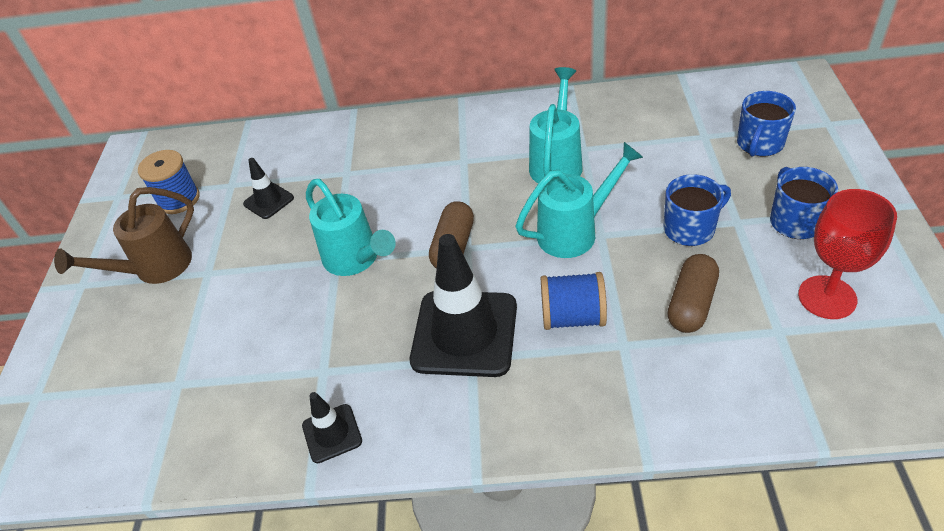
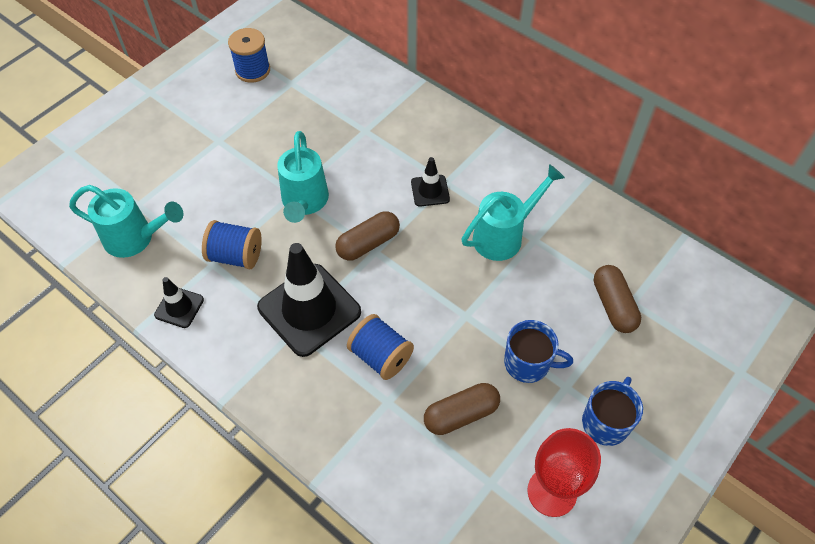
camera: 35 degrees right, 10 degrees up
brown watering can [54,187,194,284] -> none
black traffic cone [243,158,294,219] -> black traffic cone moved to [411,157,450,207]
turquoise watering can [515,142,643,258] -> turquoise watering can moved to [69,185,183,258]
blue mug [737,91,796,157] -> none
none -> blue spool [202,220,262,269]
none -> brown capsule [594,265,641,333]

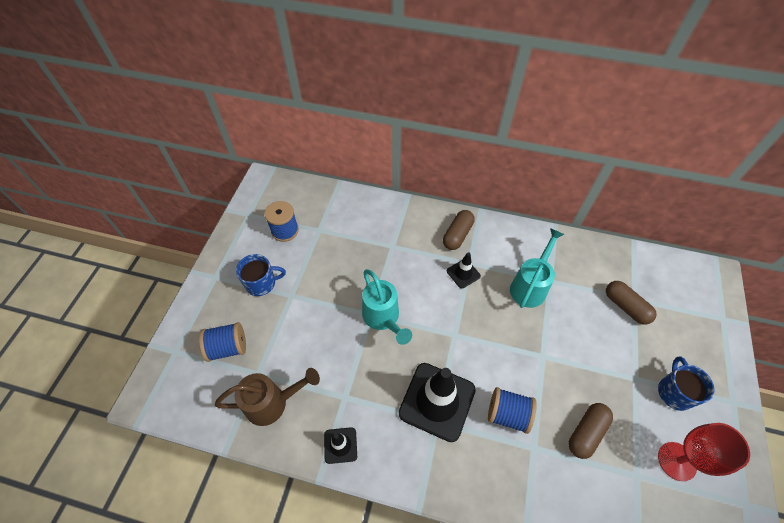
camera: 25 degrees left, 0 degrees up
turquoise watering can [69,185,183,258] -> brown watering can [215,368,320,426]
blue spool [202,220,262,269] -> blue spool moved to [199,322,246,362]
brown capsule [335,211,400,261] -> brown capsule moved to [443,210,475,250]
blue mug [504,320,573,383] -> blue mug moved to [236,254,286,296]

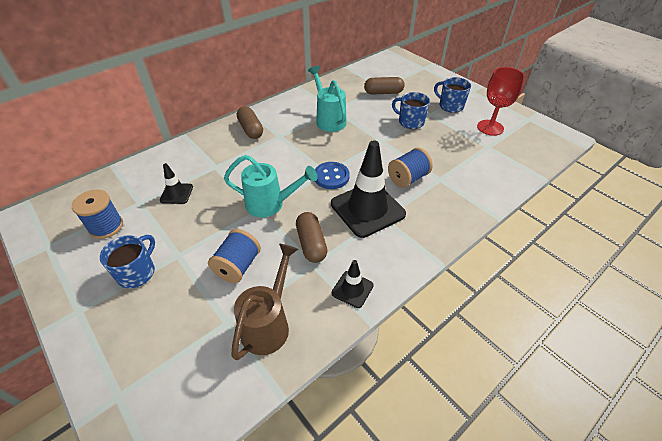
camera: 55 degrees left, 10 degrees down
blue spool [199,322,246,362] -> blue spool moved to [208,229,261,283]
black traffic cone [447,252,481,288] -> black traffic cone moved to [160,163,193,204]
brown capsule [569,403,613,459] -> brown capsule moved to [296,212,327,263]
none -> blue button [315,162,350,189]
none -> blue mug [392,92,430,129]

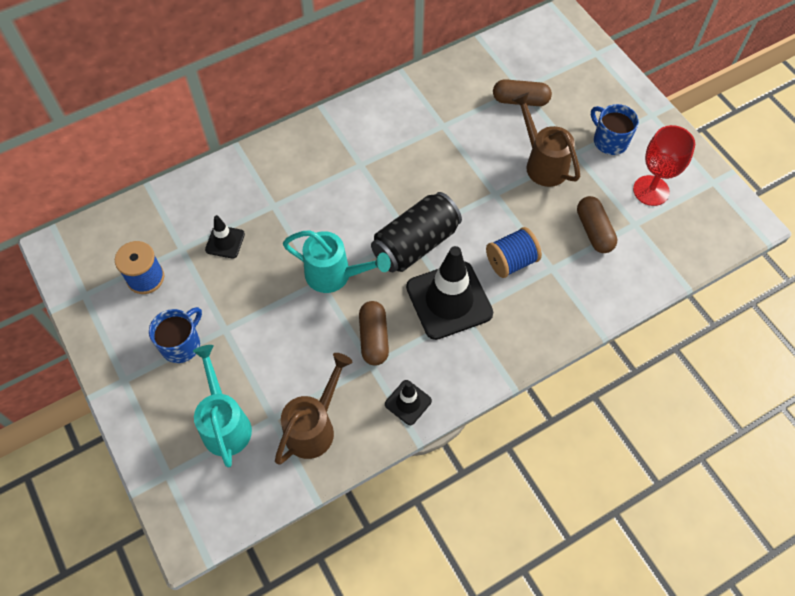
camera: 10 degrees right, 15 degrees up
blue spool [208,229,261,283] -> none
brown capsule [237,106,263,139] -> brown capsule moved to [577,196,617,253]
turquoise watering can [308,66,347,132] -> turquoise watering can moved to [193,345,252,468]
blue button [315,162,350,189] -> black can [371,192,462,272]
blue mug [392,92,430,129] -> brown watering can [513,93,580,187]

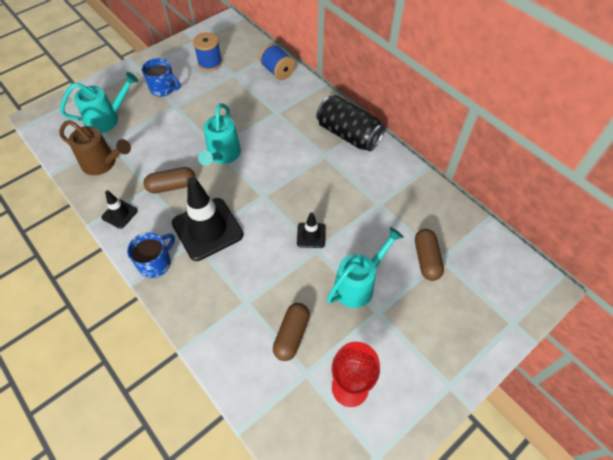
camera: 80 degrees right, 5 degrees down
black traffic cone [205,215,245,259] -> black traffic cone moved to [297,212,325,248]
black can [371,192,462,272] -> black can moved to [316,95,385,152]
blue spool [486,227,542,278] -> blue spool moved to [259,43,295,80]
brown watering can [513,93,580,187] -> turquoise watering can [327,227,404,308]
brown capsule [577,196,617,253] -> brown capsule turned 45 degrees counterclockwise [273,303,310,361]
blue mug [591,104,639,155] -> blue mug moved to [127,232,175,278]

